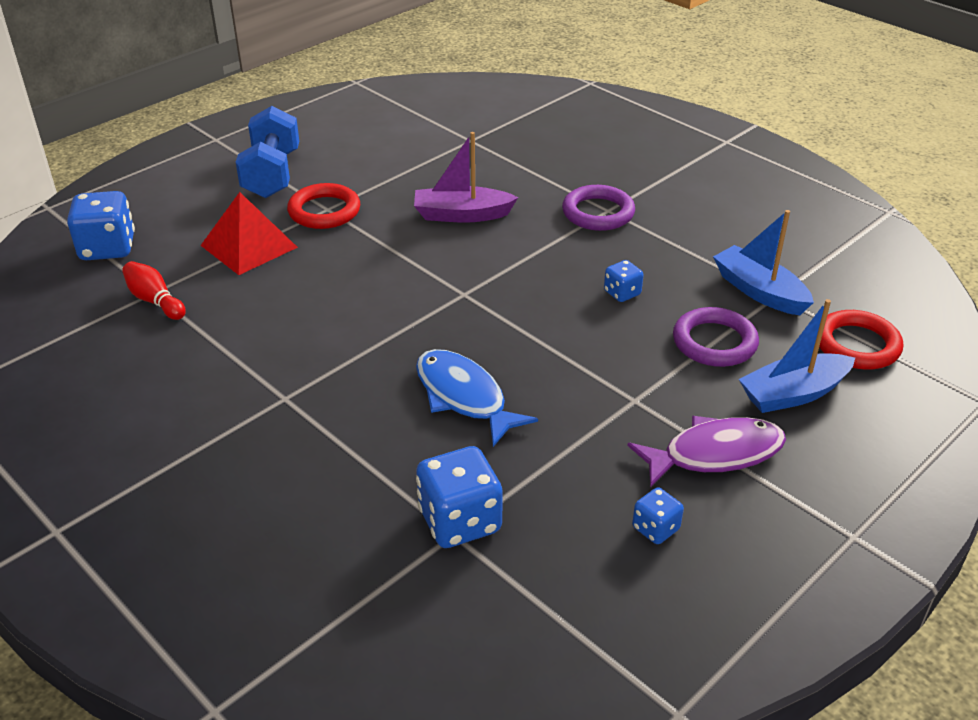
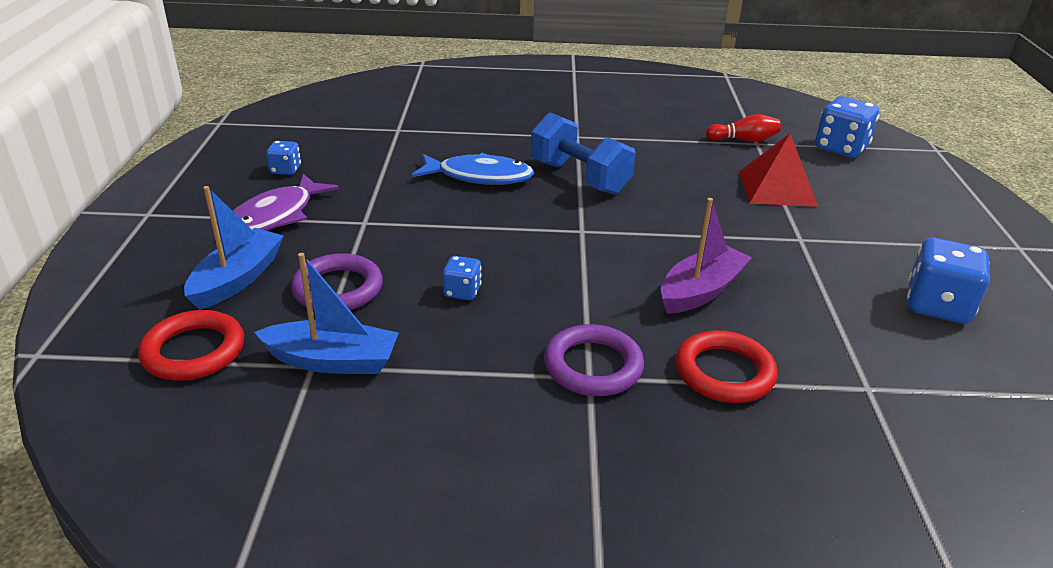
camera: 135 degrees right, 5 degrees down
blue dumbbell [236,106,299,198] -> blue dumbbell moved to [531,112,636,195]
red ring [287,183,360,229] -> red ring moved to [675,330,778,403]
blue dice [416,446,503,548] -> blue dice moved to [907,238,990,324]

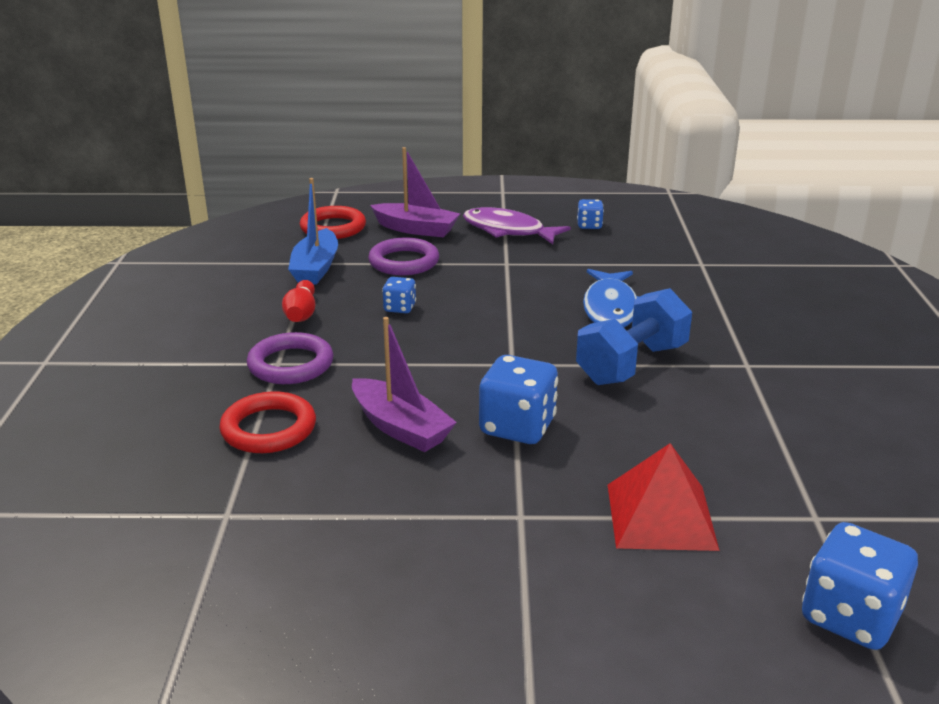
camera: 90 degrees right, 5 degrees down
blue boat [184,186,284,310] -> purple boat [370,147,460,237]
red bowling pin [706,114,781,142] -> red bowling pin moved to [282,280,315,322]
blue dice [907,238,990,324] -> blue dice moved to [479,355,558,444]

